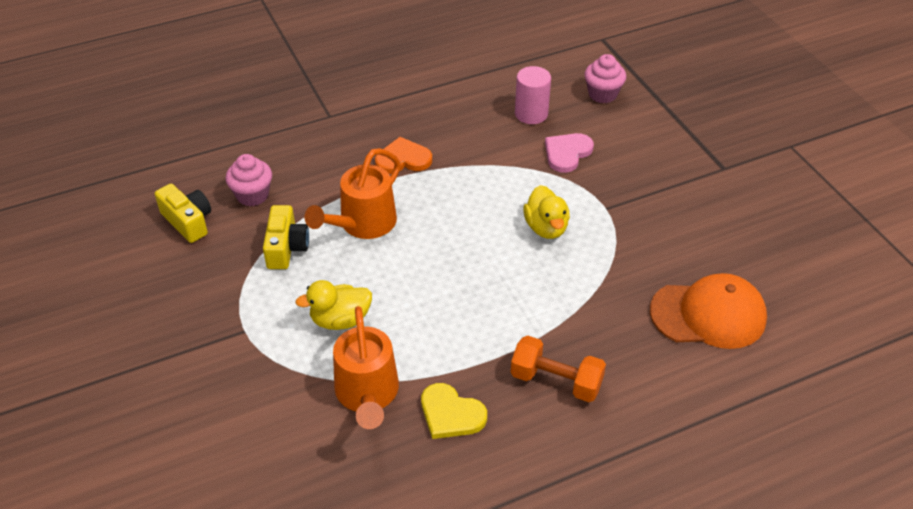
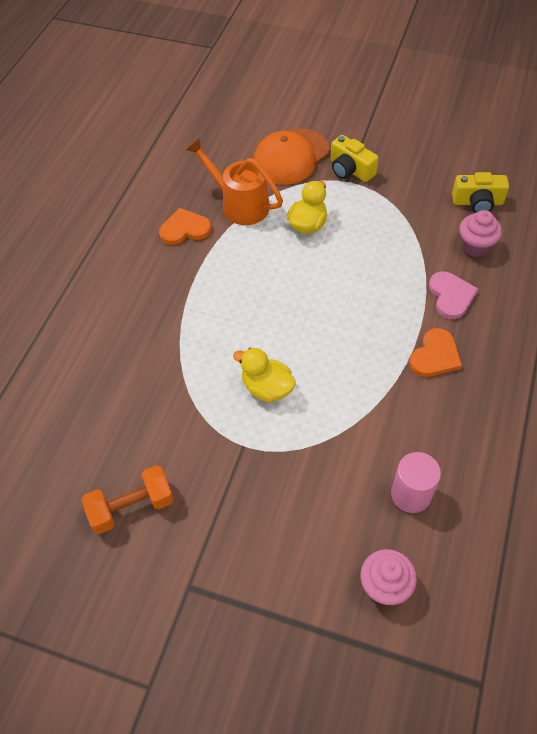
camera: 135 degrees right, 10 degrees up
yellow camera [263,205,309,269] -> yellow camera moved to [330,135,378,182]
orange watering can [305,148,401,239] -> none
yellow heart [421,383,487,439] -> orange heart [159,208,211,245]
orange dumbbell [511,335,606,402] -> orange dumbbell moved to [82,465,174,534]
pink heart [545,133,594,173] -> pink heart moved to [429,272,478,319]
orange cap [650,273,767,349] -> orange cap moved to [254,128,330,185]

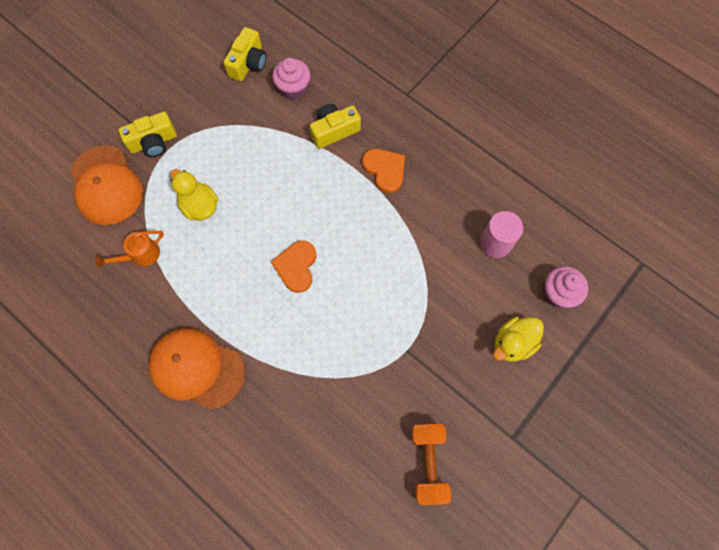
camera: 70 degrees left, 15 degrees up
orange heart [159,208,211,245] -> orange heart moved to [271,241,316,293]
orange watering can [186,137,283,225] -> orange watering can [95,231,164,268], size x0.59
yellow duck [233,347,296,402] -> yellow duck moved to [493,317,544,362]
pink heart [429,272,478,319] -> yellow camera [310,104,361,149]
none -> orange cap [148,328,245,410]

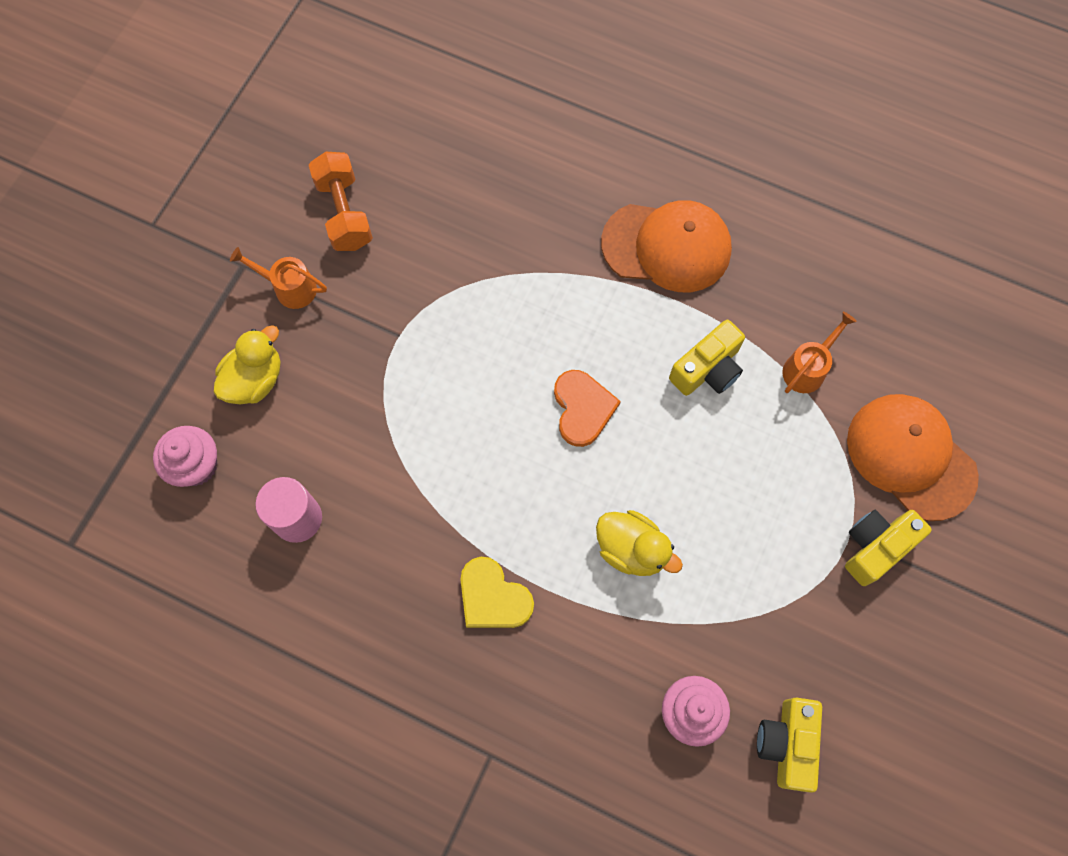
camera: 165 degrees right, 0 degrees up
yellow duck [171,169,218,221] -> yellow duck moved to [596,510,683,576]
yellow camera [310,104,361,149] -> yellow camera moved to [669,320,745,396]
orange heart [362,149,405,193] -> yellow heart [460,557,534,628]
none -> orange watering can [230,247,327,309]

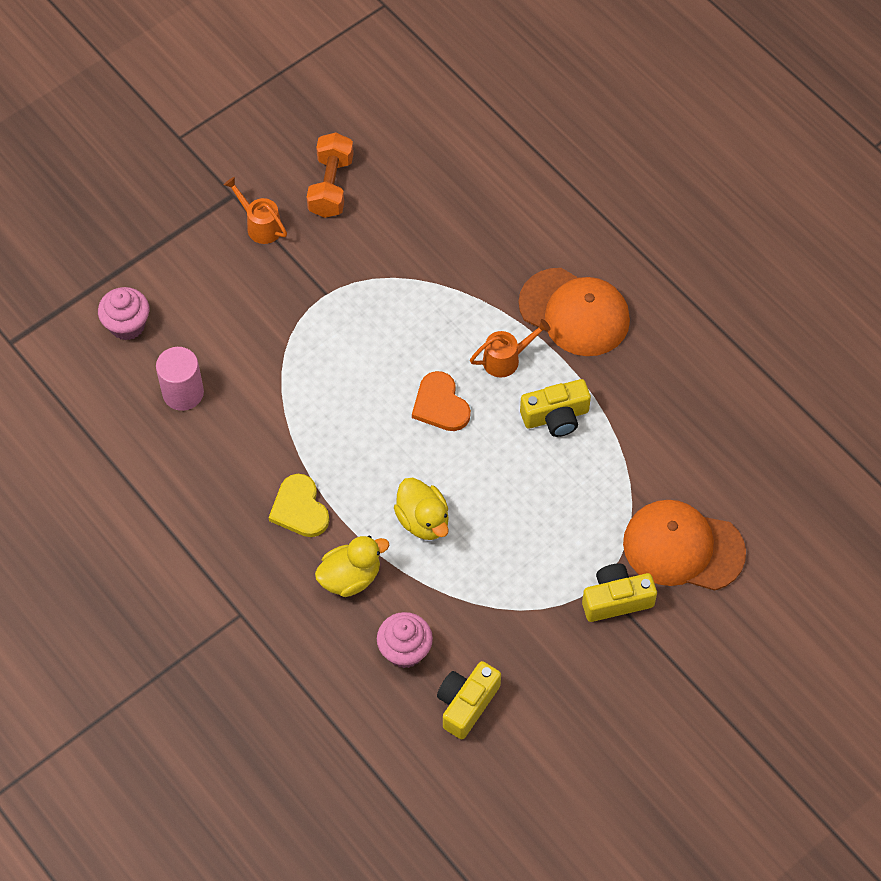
camera: 25 degrees right, 10 degrees down
yellow duck [214,325,280,404] -> yellow duck moved to [315,536,389,597]
orange heart [554,370,621,447] -> orange heart turned 135 degrees clockwise [412,371,471,431]
orange watering can [782,312,857,393] -> orange watering can moved to [470,319,551,377]
orange cap [847,394,979,521] -> orange cap turned 60 degrees counterclockwise [623,500,746,591]

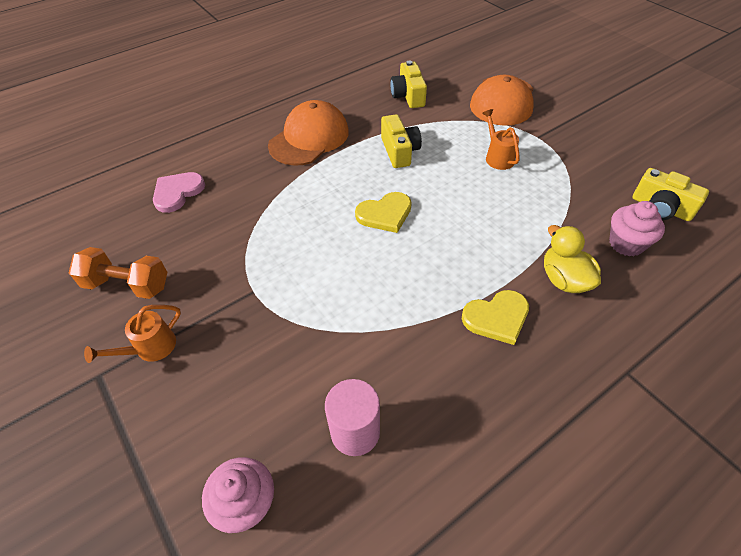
camera: 85 degrees left, 10 degrees down
yellow duck [394,478,449,540] -> none
orange heart [412,371,471,431] -> yellow heart [355,192,412,233]
orange watering can [470,319,551,377] -> orange watering can moved to [482,109,519,170]
yellow camera [582,563,657,622] -> yellow camera moved to [390,61,427,108]
none -> pink heart [153,172,205,213]

